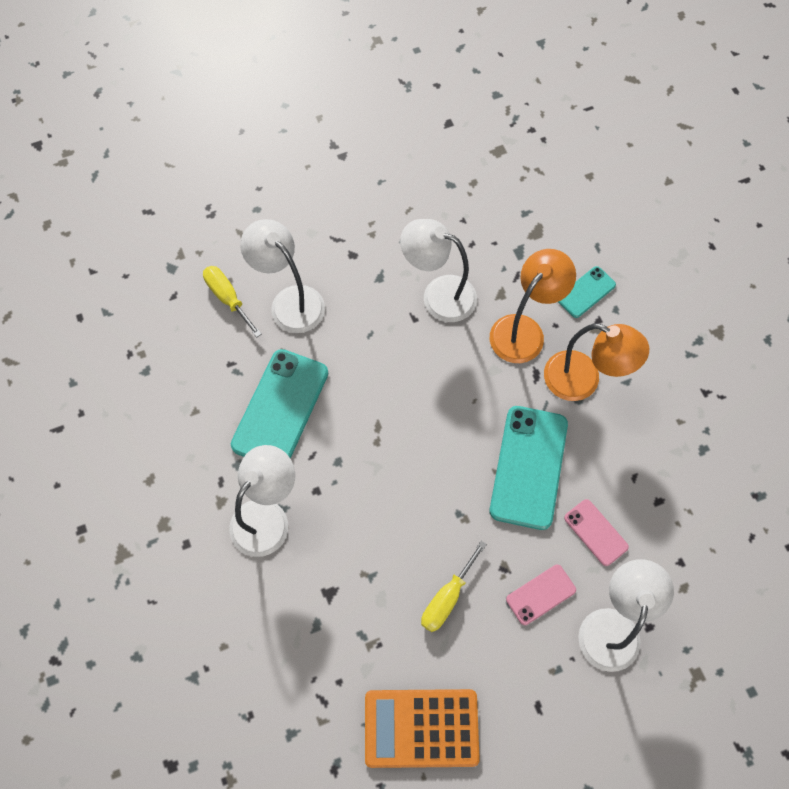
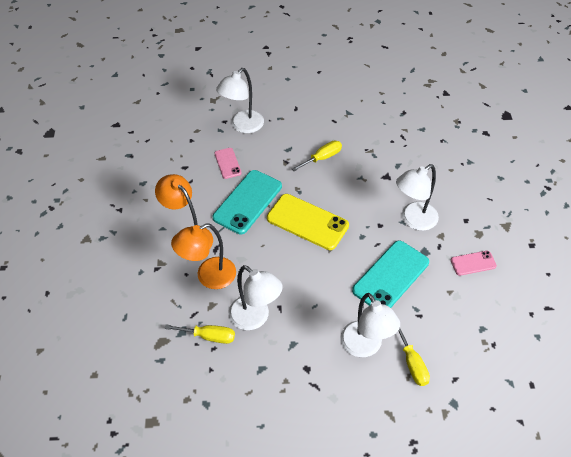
camera: 160 degrees left, 15 degrees down
orange calculator [365,689,480,768] -> none
pink phone [506,565,576,625] -> pink phone moved to [451,251,497,276]
turquoise phone [558,266,616,318] -> none
none -> yellow screwdriver [165,324,235,344]
none -> yellow phone [267,194,349,250]

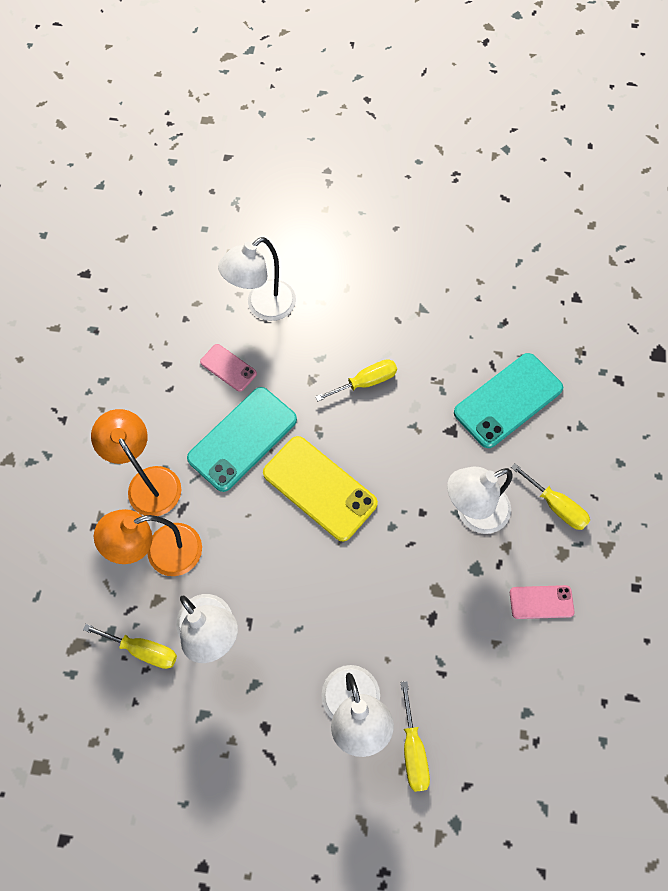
camera: 10 degrees right, 15 degrees up
pink phone [214,148,242,179] -> pink phone turned 45 degrees counterclockwise [200,344,257,392]
turquoise phone [352,240,429,308] -> turquoise phone moved to [454,353,563,448]
none -> yellow screwdriver [511,463,590,530]

